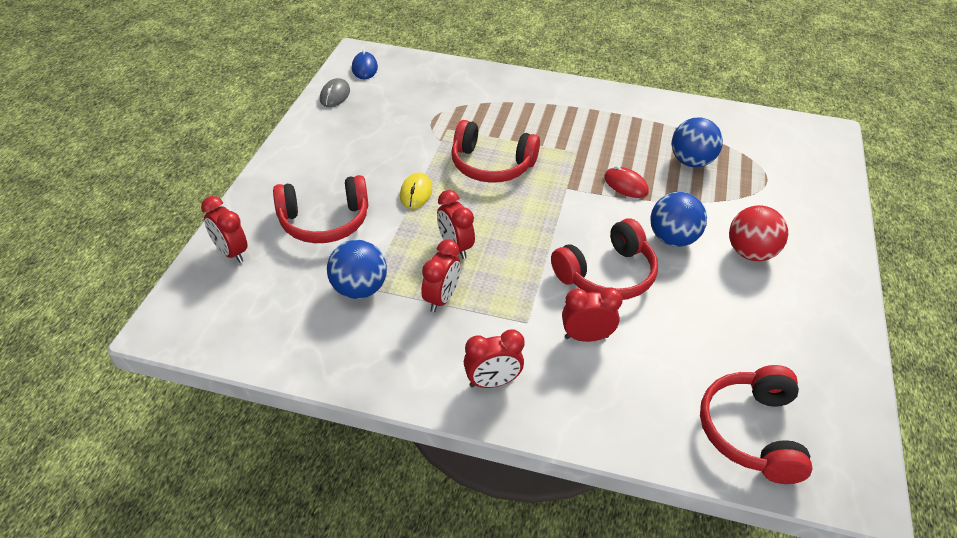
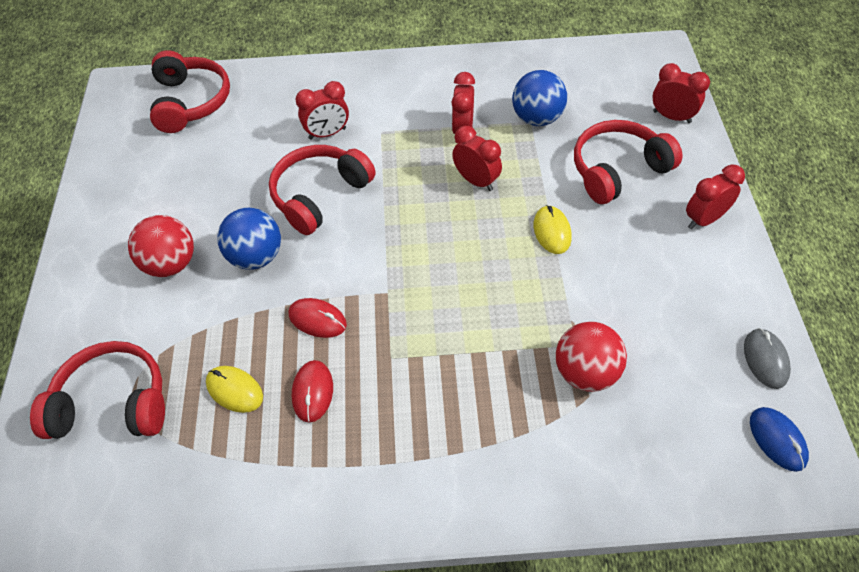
camera: 165 degrees right, 10 degrees up
red headphones [451,120,540,183] -> red headphones moved to [30,341,165,439]
red clock [464,329,525,388] -> red clock moved to [686,164,745,229]
blue ball [672,117,723,167] -> yellow mouse [206,366,263,413]
none -> red mouse [292,360,333,423]
none -> red ball [556,322,627,392]

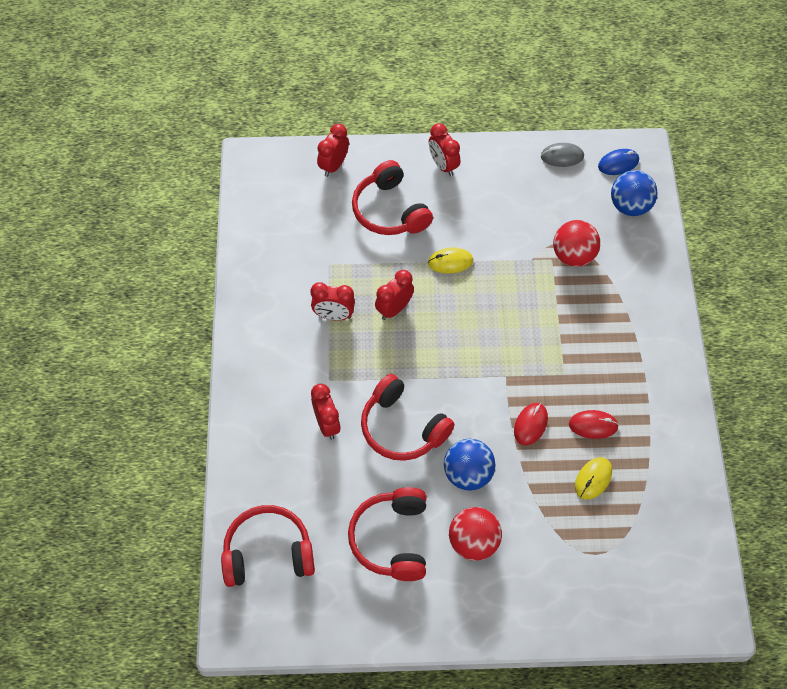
camera: 90 degrees left, 5 degrees up
red headphones [30,341,165,439] -> red headphones moved to [348,487,427,581]
blue ball [512,70,567,126] -> blue ball moved to [611,170,658,216]

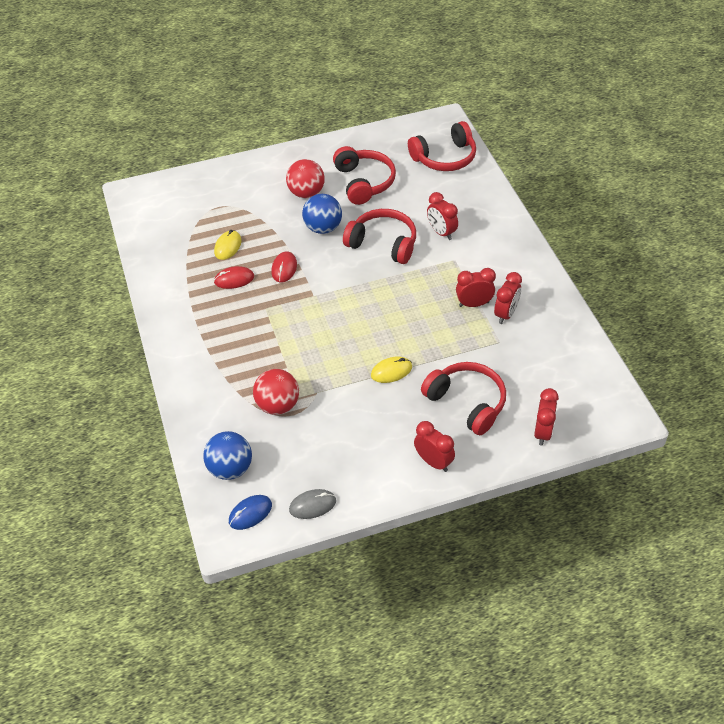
camera: 165 degrees right, 10 degrees down
red clock [375,270,414,320] -> red clock moved to [494,272,522,324]

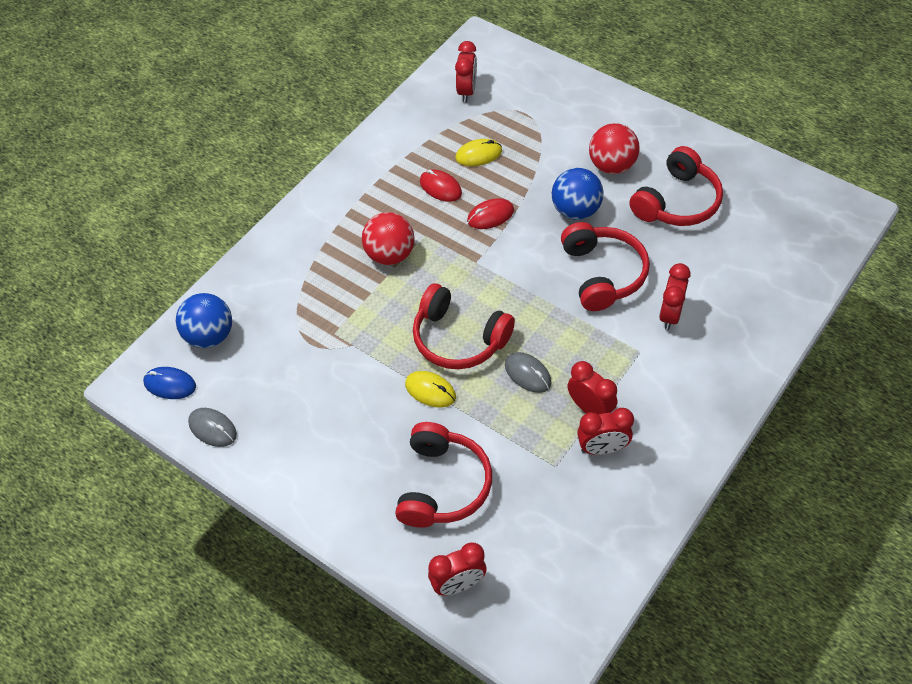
camera: 55 degrees right, 5 degrees up
red ball [253,369,299,415] -> red ball moved to [362,212,414,265]
red headphones [408,121,476,171] -> red headphones moved to [413,283,515,369]
red clock [414,421,455,472] -> red clock moved to [455,41,477,102]
none -> grey mouse [505,352,552,393]

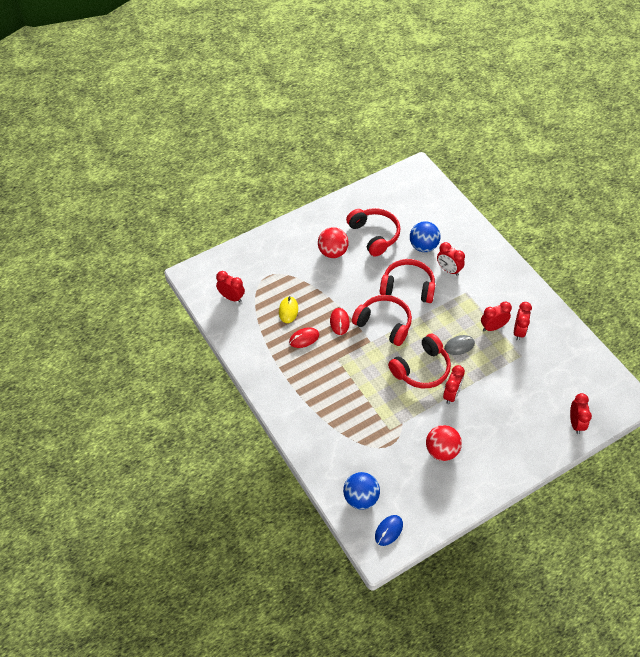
camera: 70 degrees left, 0 degrees up
grey mouse [188,408,237,447] -> none
red ball [362,212,414,265] -> red ball moved to [426,425,462,461]
red headphones [395,422,492,528] -> red headphones moved to [352,295,412,346]
yellow mouse [405,371,456,408] -> red clock [443,365,465,404]
blue ball [552,168,603,220] -> blue ball moved to [410,221,440,252]

